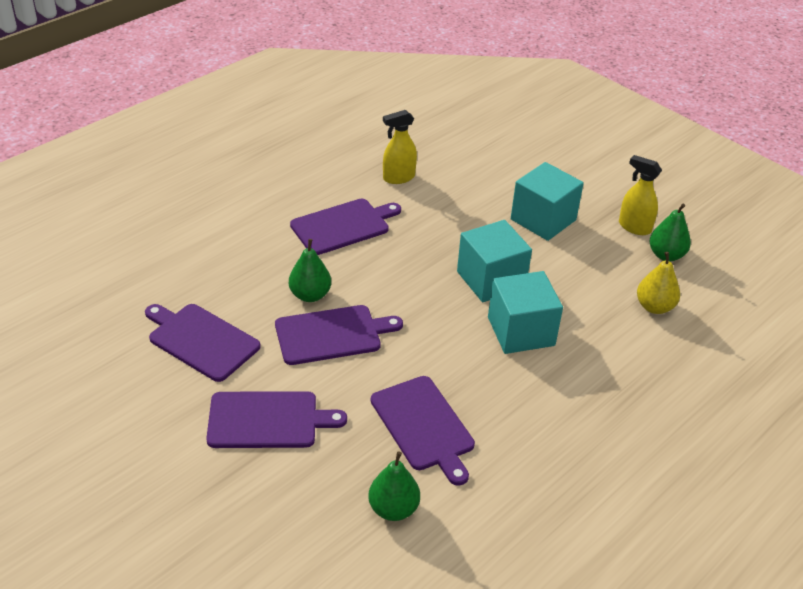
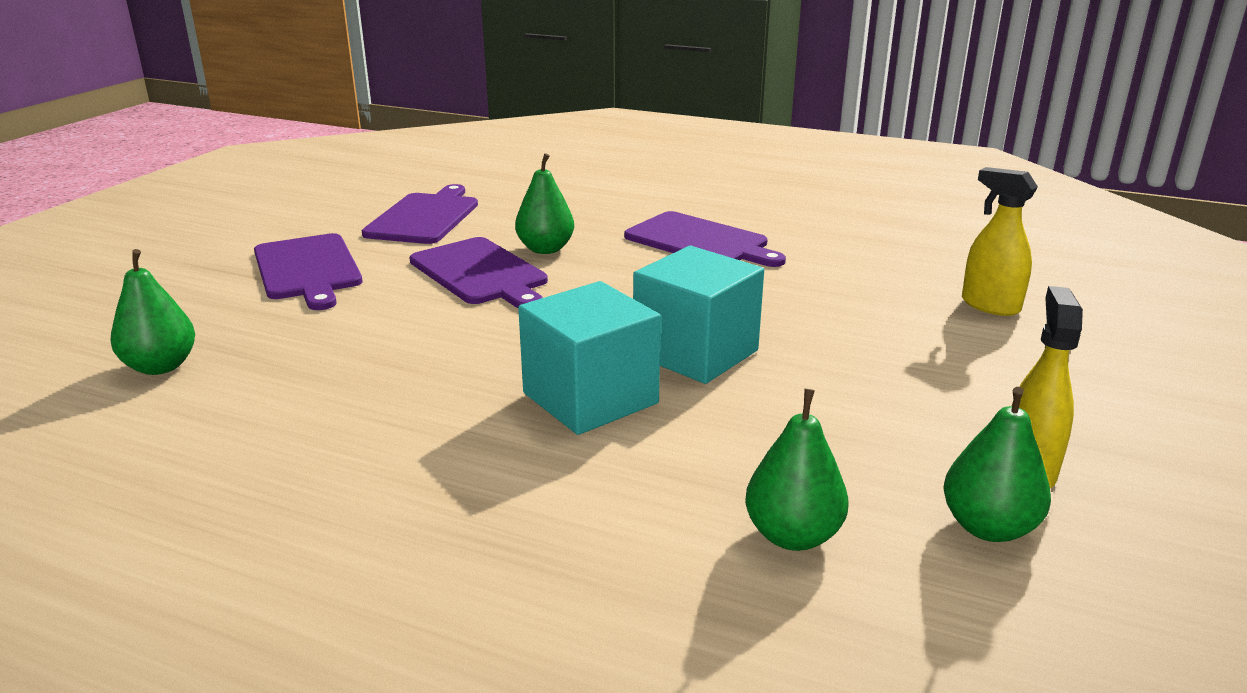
camera: 70 degrees right, 15 degrees down
purple cutting board [371,376,475,486] -> none
yellow spray bottle [383,110,417,184] -> yellow spray bottle moved to [962,167,1038,316]
turquoise cube [511,162,584,241] -> none
yellow pear [637,252,680,314] -> green pear [745,389,849,551]

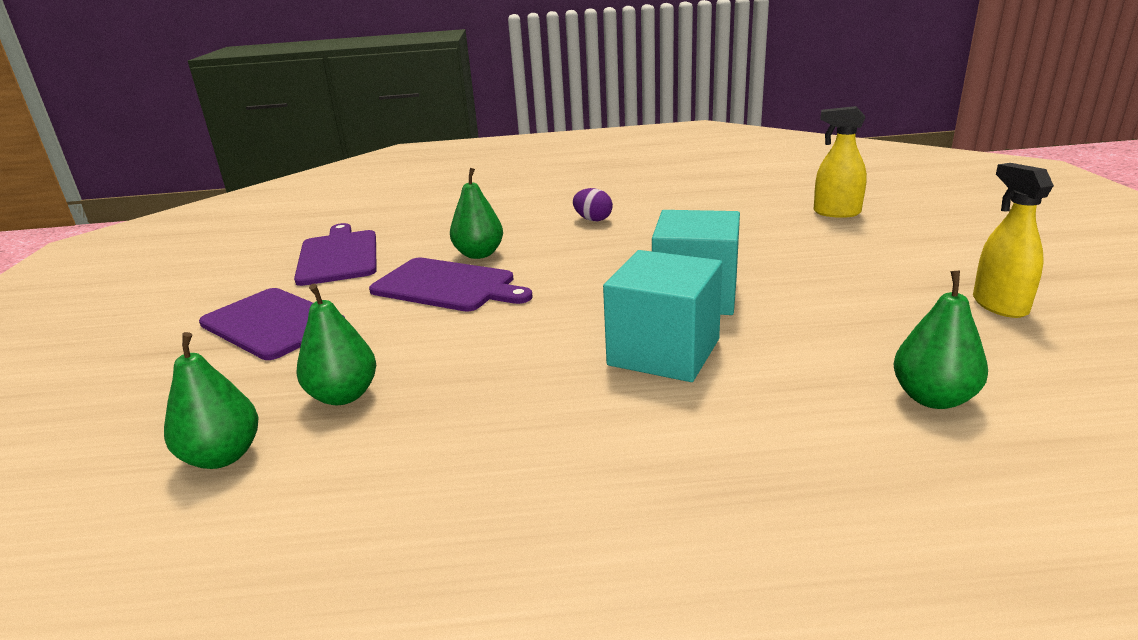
camera: 25 degrees left, 0 degrees up
purple cutting board [624,211,786,267] -> purple egg [573,188,613,221]
green pear [943,387,1051,542] -> green pear moved to [297,284,376,405]

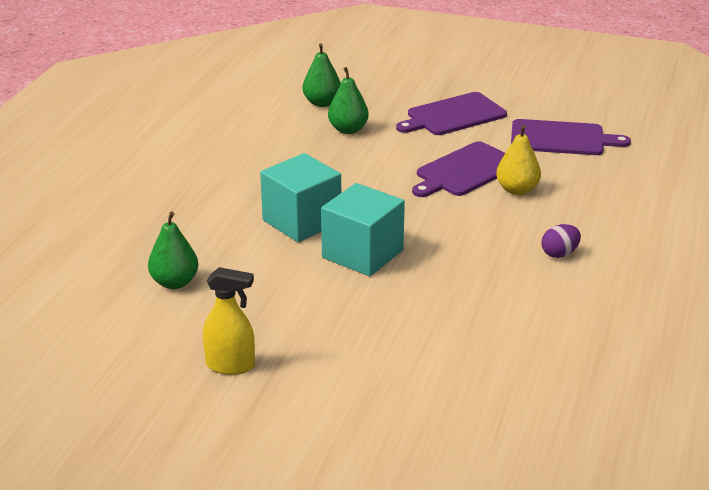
camera: 110 degrees right, 5 degrees up
green pear [450,168,503,259] -> yellow pear [496,125,541,195]
yellow spray bottle [814,106,867,218] -> none

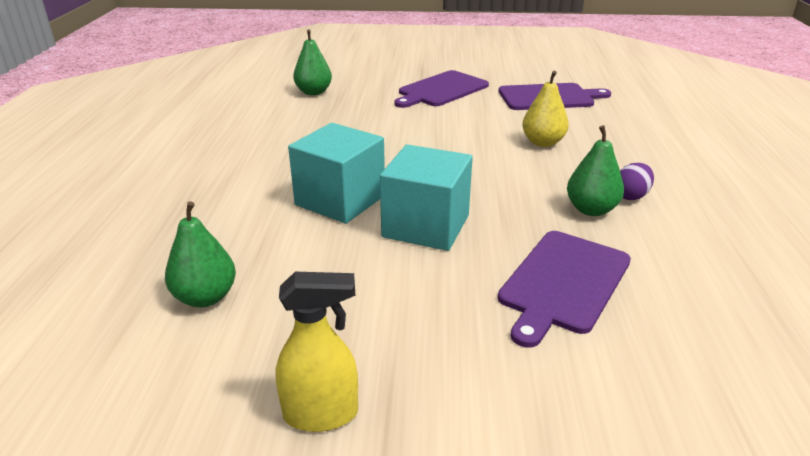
camera: 15 degrees left, 0 degrees up
green pear [328,67,369,134] -> green pear moved to [567,125,624,216]
purple cutting board [412,141,505,197] -> purple cutting board moved to [498,231,631,348]

